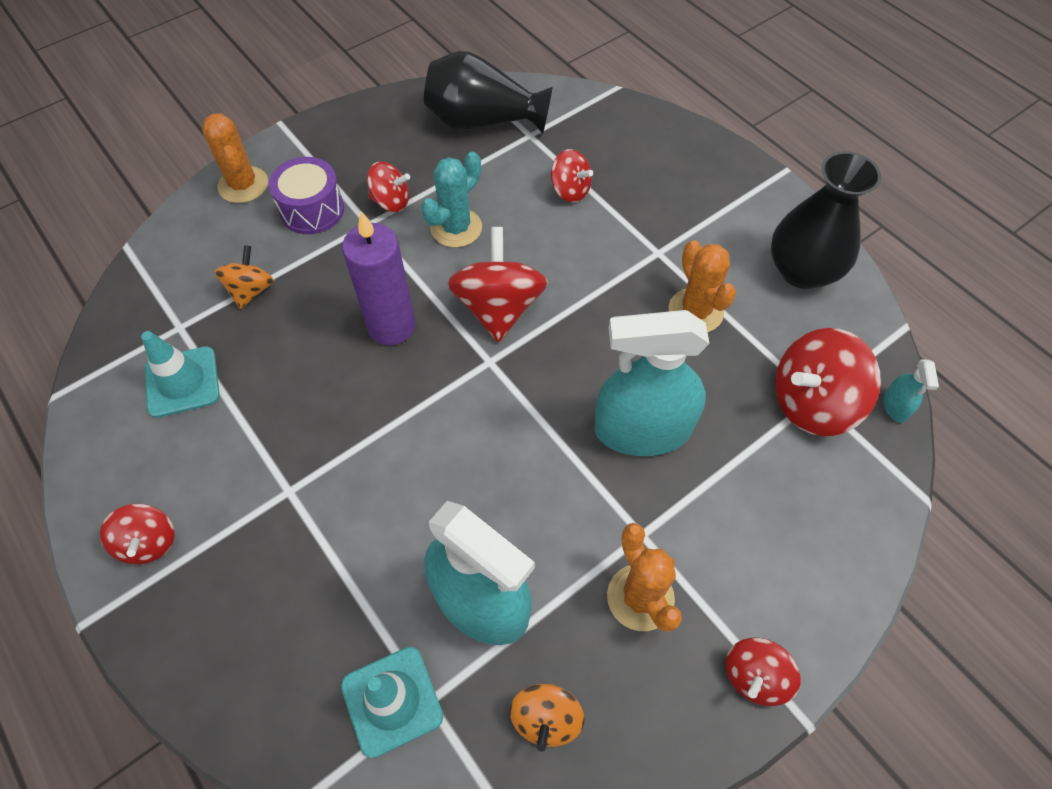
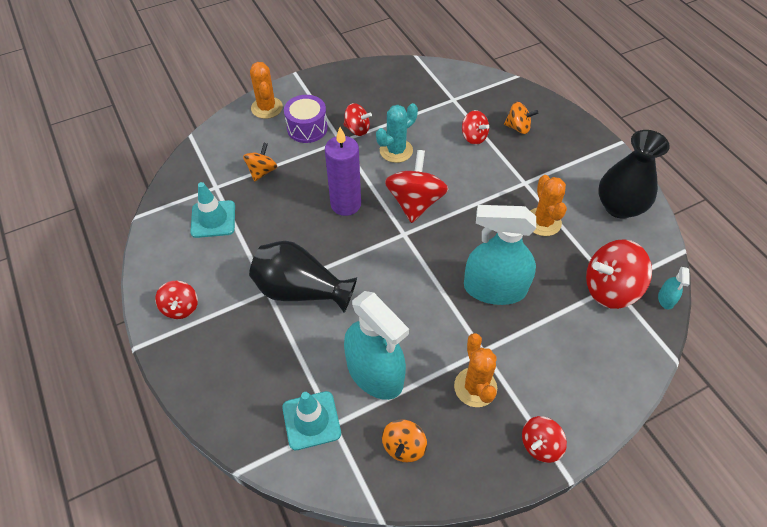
camera: 10 degrees right, 5 degrees down
black vase [424,51,553,134] -> black vase moved to [249,241,357,313]
none -> orange spinning top [504,102,538,134]

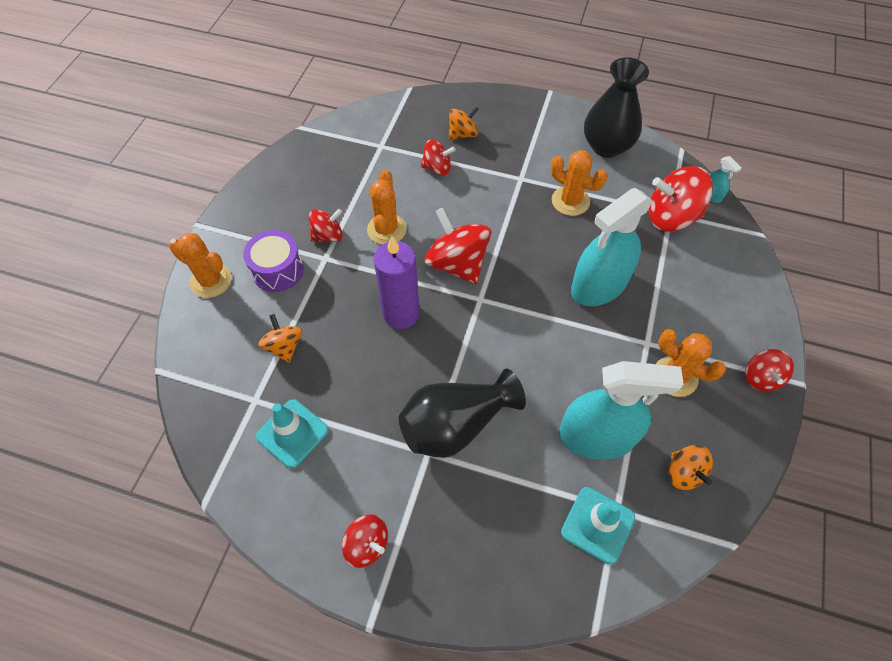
camera: 45 degrees left, 5 degrees up
turquoise cactus [376,103,418,163] -> orange cactus [367,170,406,245]
red spinning top [586,239,652,309] -> red spinning top turned 60 degrees clockwise [649,166,713,232]

